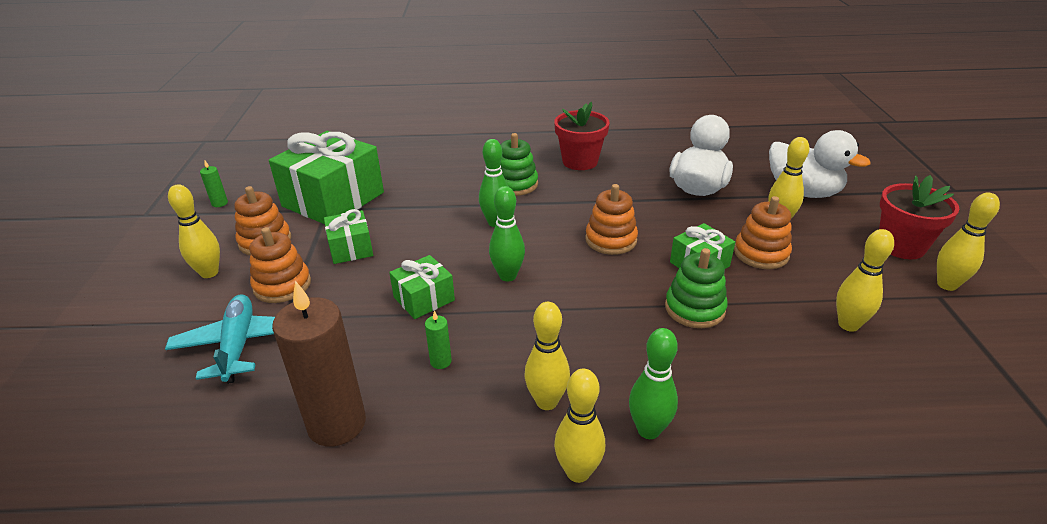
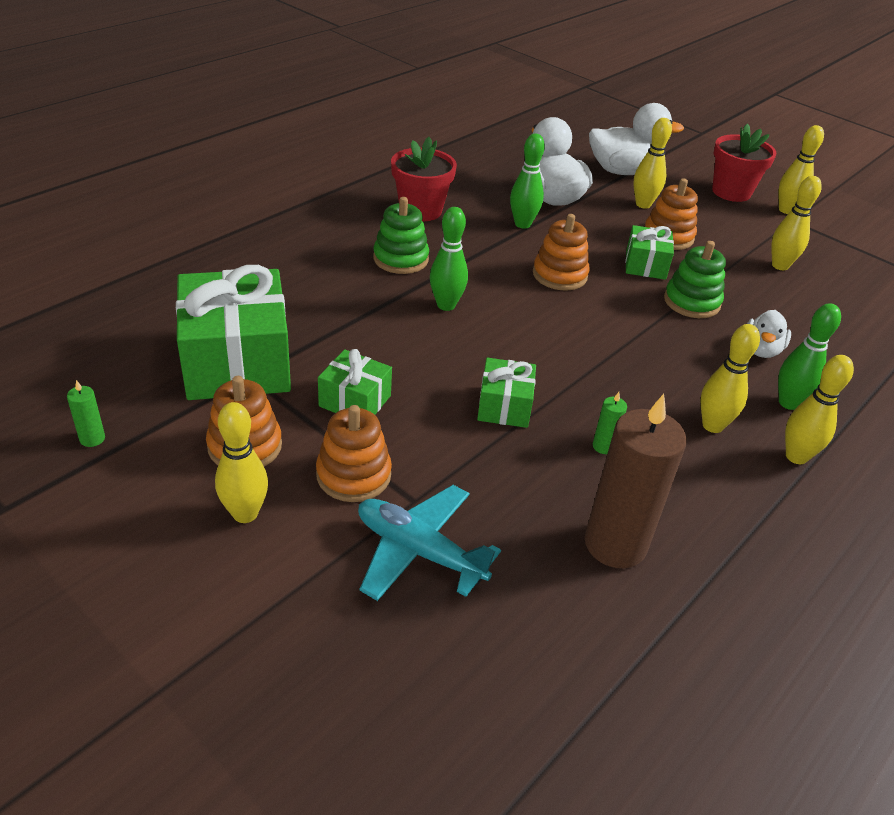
camera: 50 degrees left, 5 degrees up
green bowling pin [489,186,525,281] -> green bowling pin moved to [510,133,545,229]
none -> white duck [747,310,791,358]

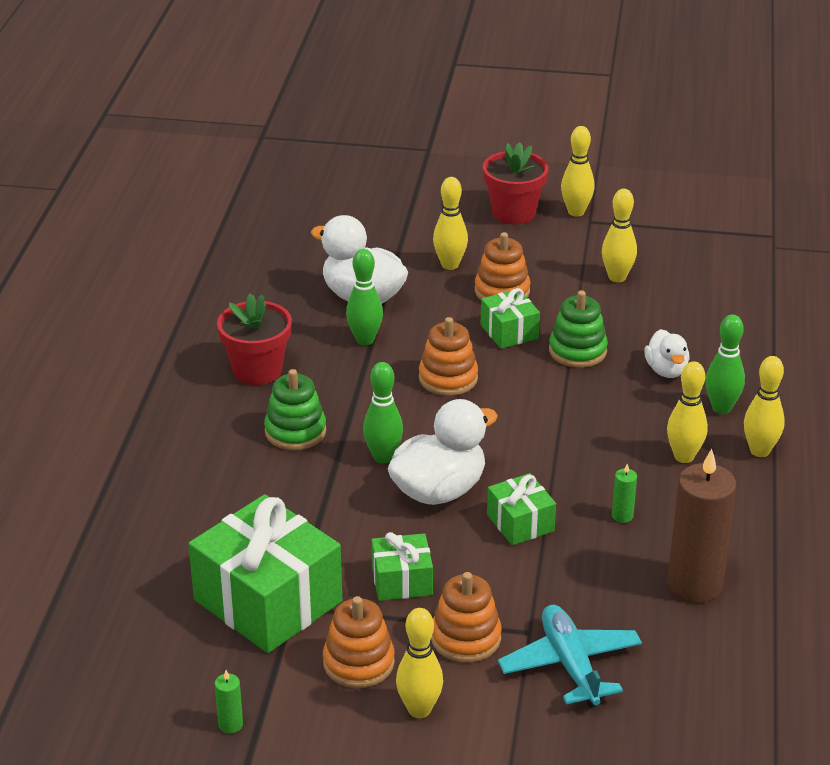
camera: 30 degrees left, 5 degrees down
turquoise plane [358,485,501,601] -> turquoise plane turned 75 degrees clockwise [498,605,642,708]
white duck [589,103,684,175] -> white duck moved to [387,399,498,505]

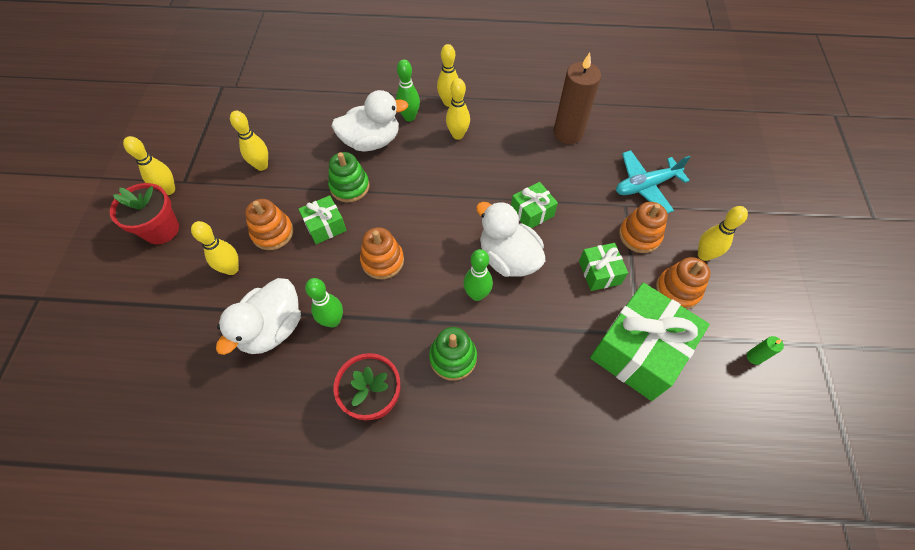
camera: 95 degrees left, 25 degrees up
green candle [612,464,637,523] -> none
white duck [644,329,690,378] -> white duck [331,90,408,151], size x1.75

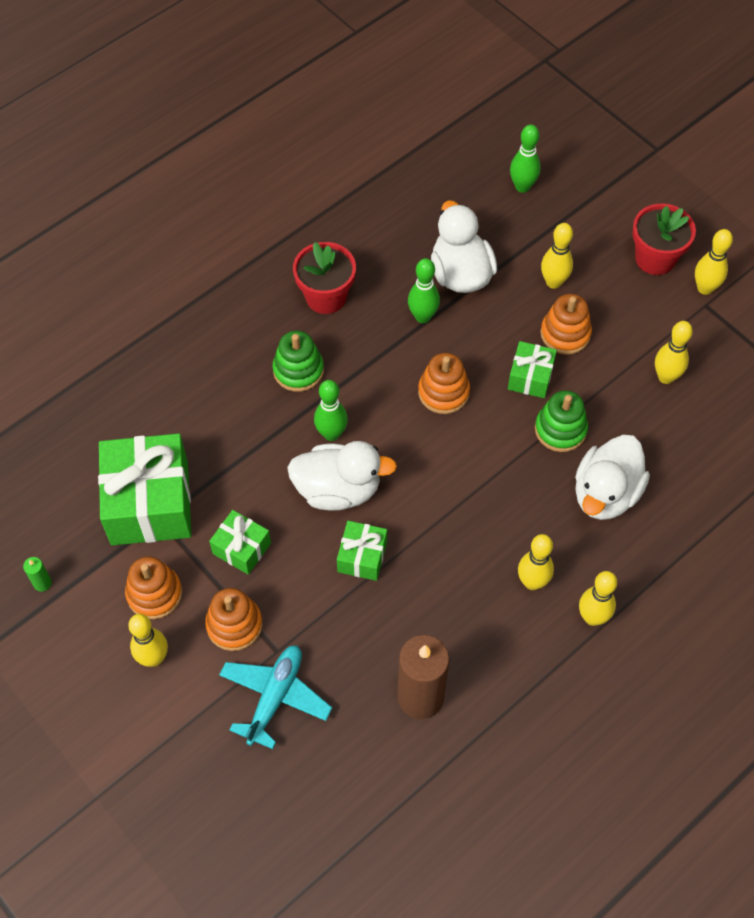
camera: 135 degrees right, 0 degrees up
green bowling pin [396,59,420,122] -> green bowling pin moved to [510,124,541,193]

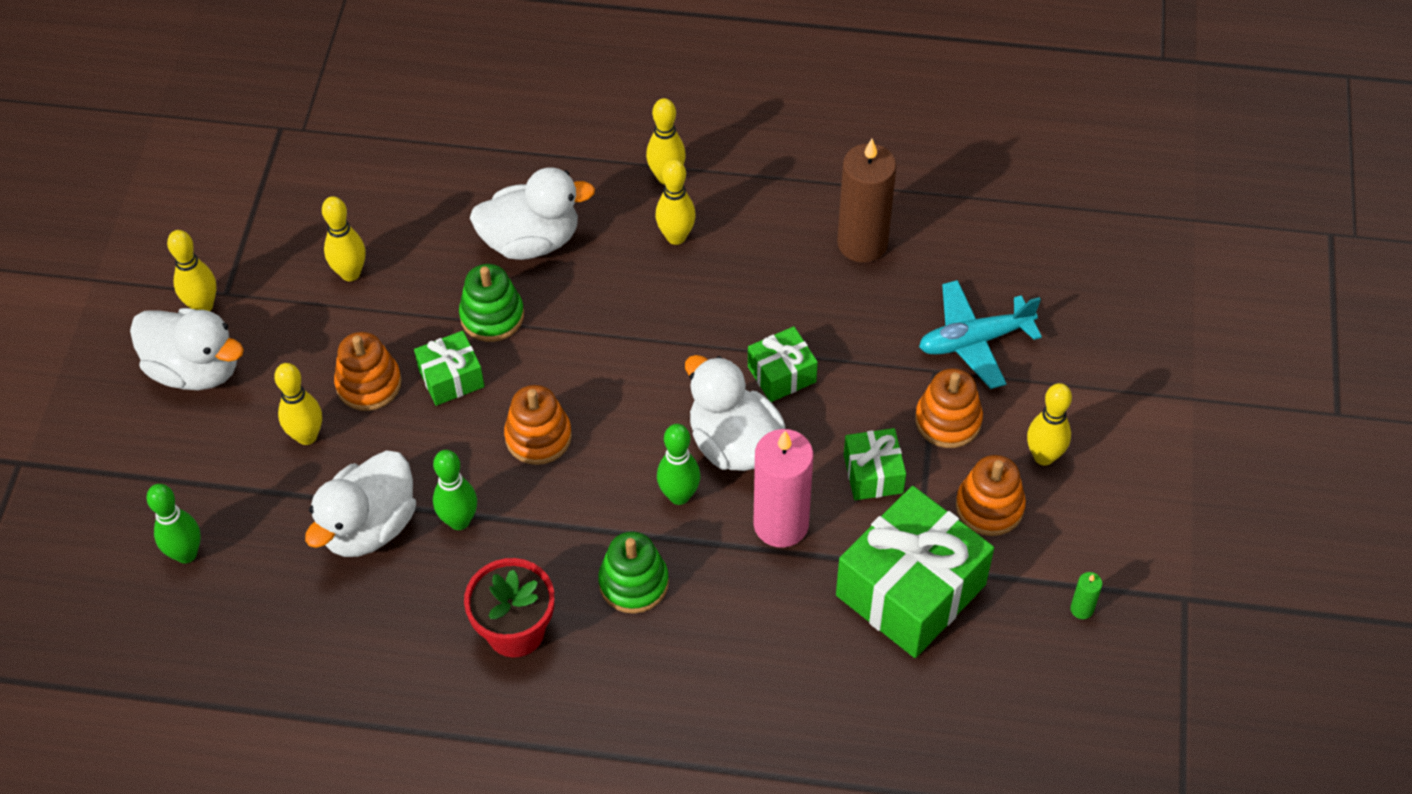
camera: 130 degrees left, 5 degrees down
red flower pot [632,203,696,275] -> white duck [130,308,244,390]
none -> pink candle [753,429,813,548]

